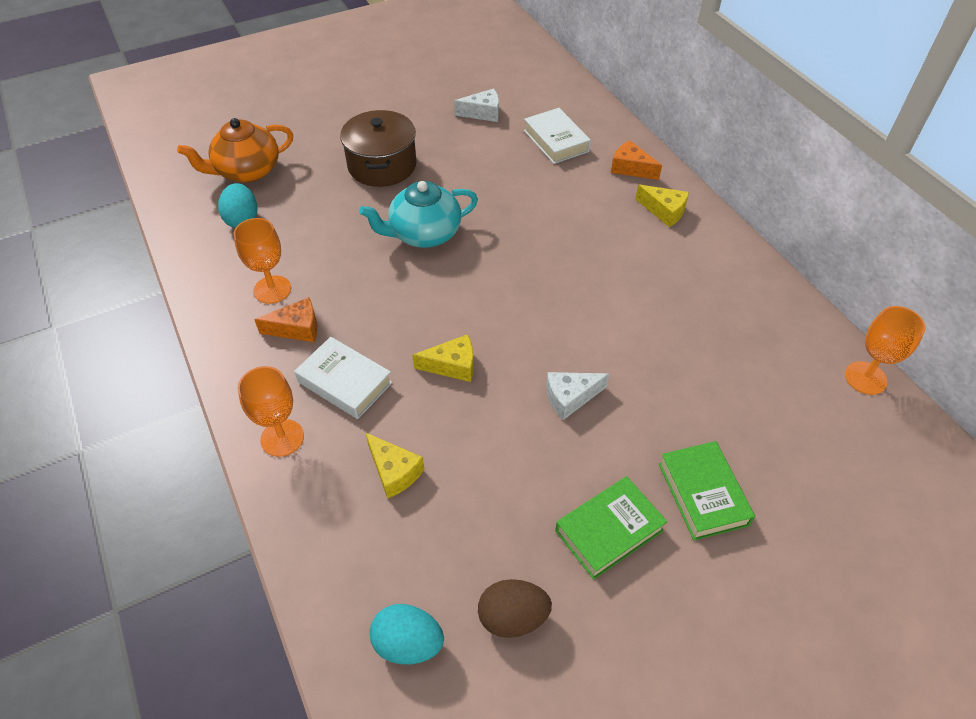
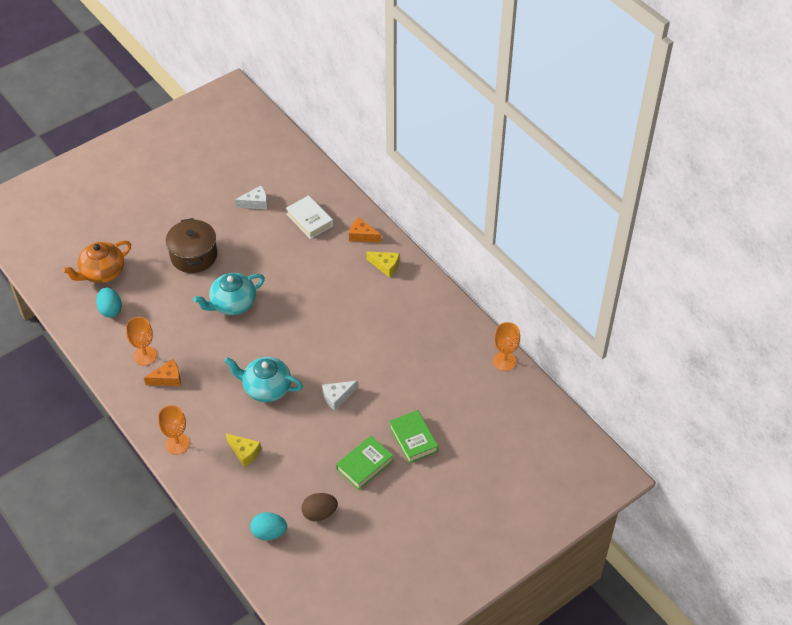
camera: 10 degrees left, 0 degrees up
white book [295,337,393,419] -> none
yellow cheese [413,334,474,382] -> turquoise teapot [224,357,303,402]

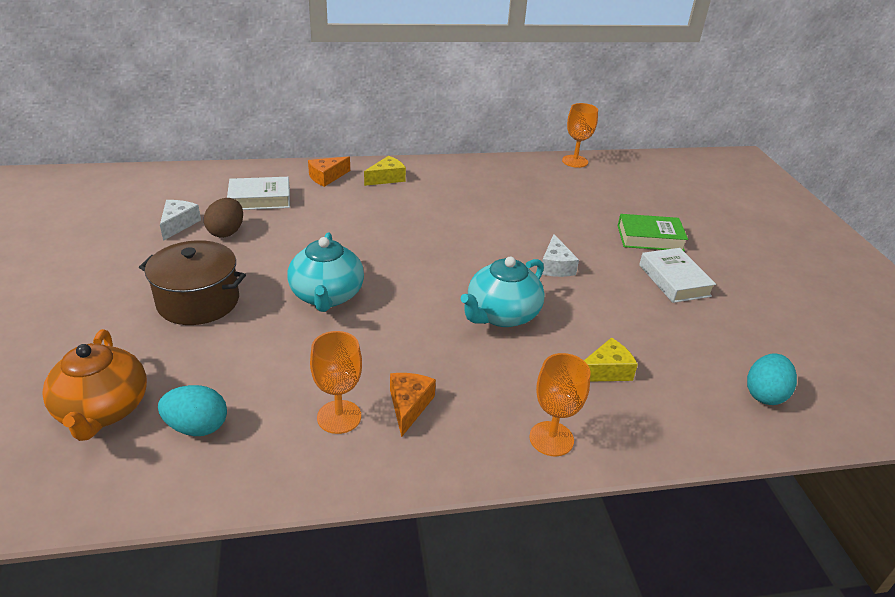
camera: 65 degrees left, 15 degrees down
brown egg [301,493,338,521] -> brown egg moved to [204,198,243,238]
green book [336,436,393,490] -> white book [639,248,716,303]

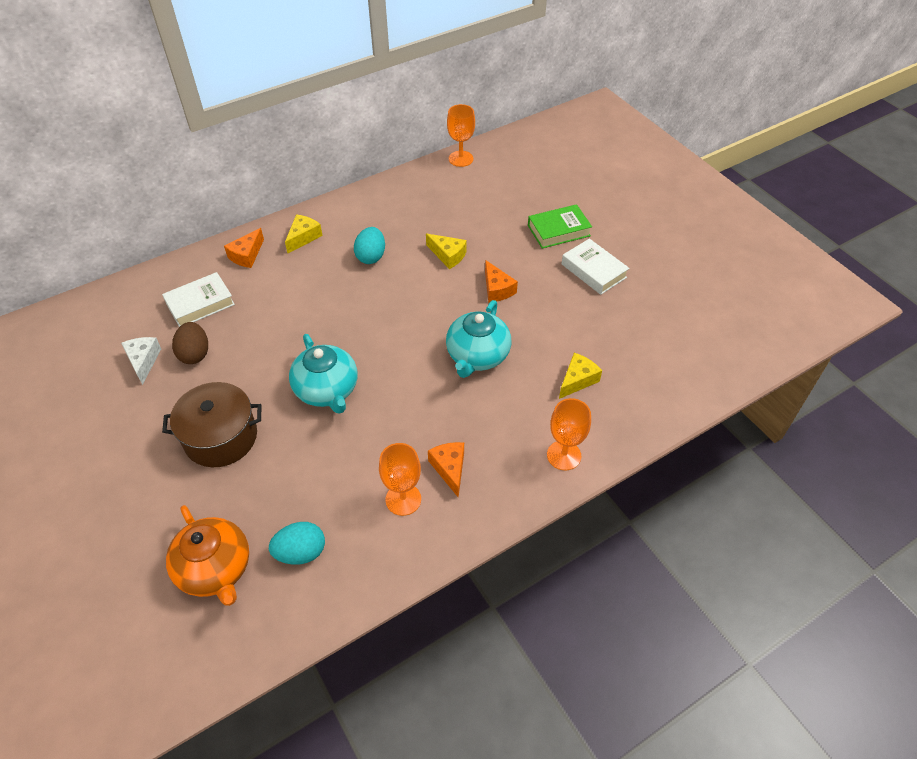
camera: 20 degrees left, 15 degrees up
white cheese [542,234,579,277] -> orange cheese [485,260,518,303]
turquoise egg [747,353,797,405] -> turquoise egg moved to [354,227,385,264]
none -> yellow cheese [426,234,467,269]

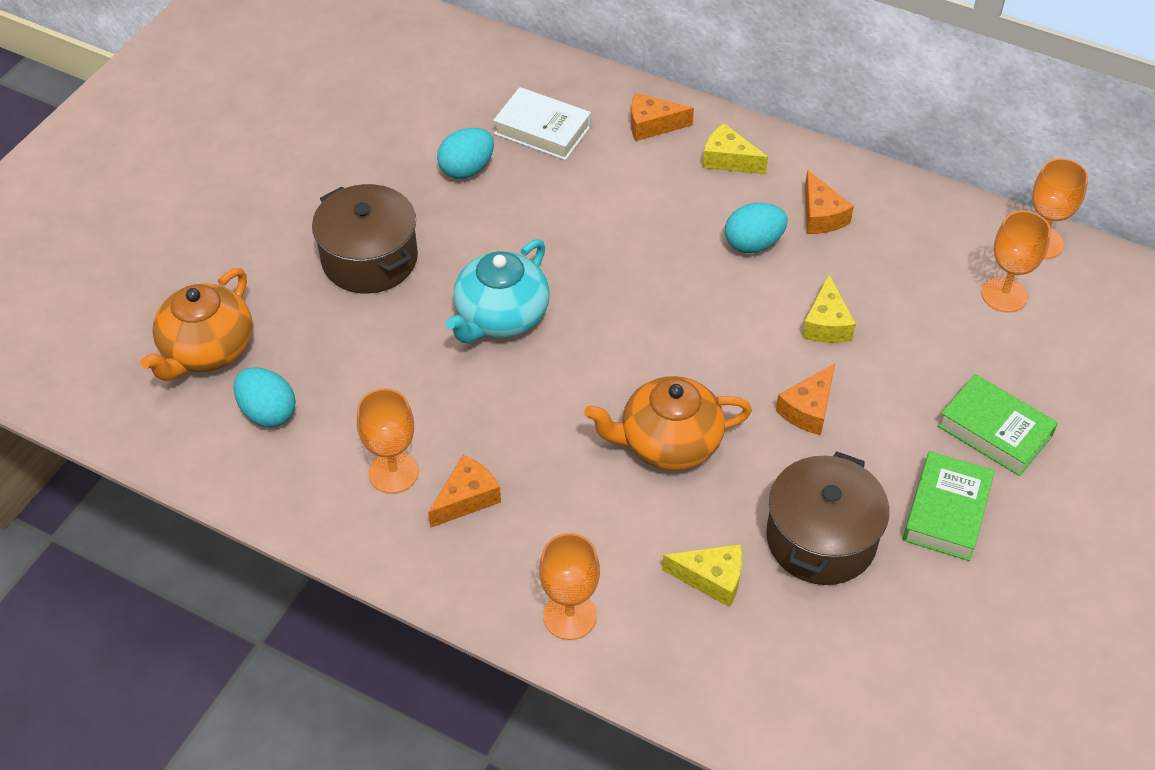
camera: 60 degrees right, 0 degrees up
white cheese [121,337,161,385] -> none
brown egg [172,322,208,364] -> turquoise egg [437,128,494,179]
yellow cheese [285,214,323,253] -> yellow cheese turned 150 degrees counterclockwise [703,123,768,174]
turquoise teapot [446,300,511,378] -> orange teapot [584,376,752,470]
white book [561,239,630,295] -> green book [903,451,995,561]
none -> brown pot [766,452,889,585]
none -> orange cheese [805,170,854,234]
none -> orange goblet [981,211,1051,313]

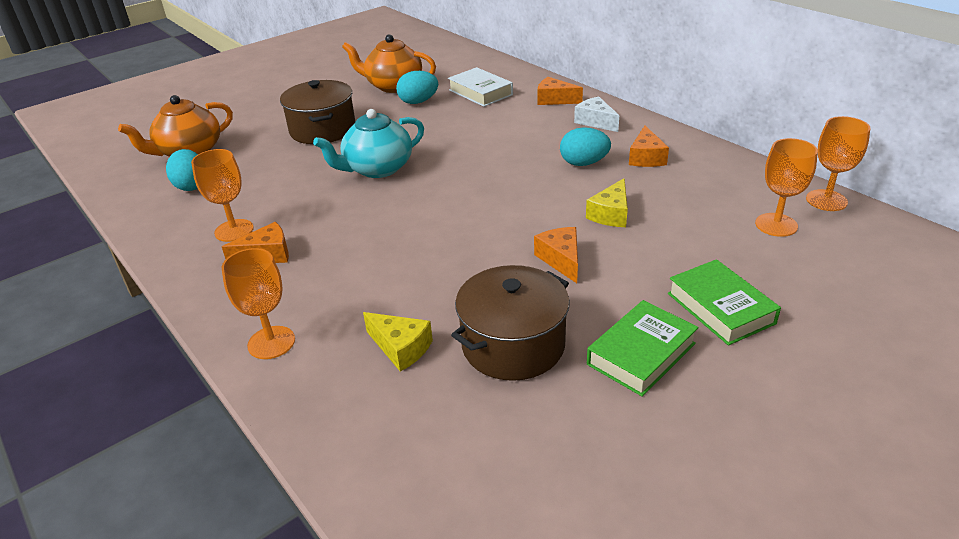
camera: 25 degrees right, 15 degrees down
orange teapot [584,376,752,470] -> orange teapot moved to [342,34,436,93]
yellow cheese [703,123,768,174] -> white cheese [574,96,619,132]
orange cheese [776,363,835,435] -> orange cheese turned 105 degrees clockwise [534,227,578,283]

